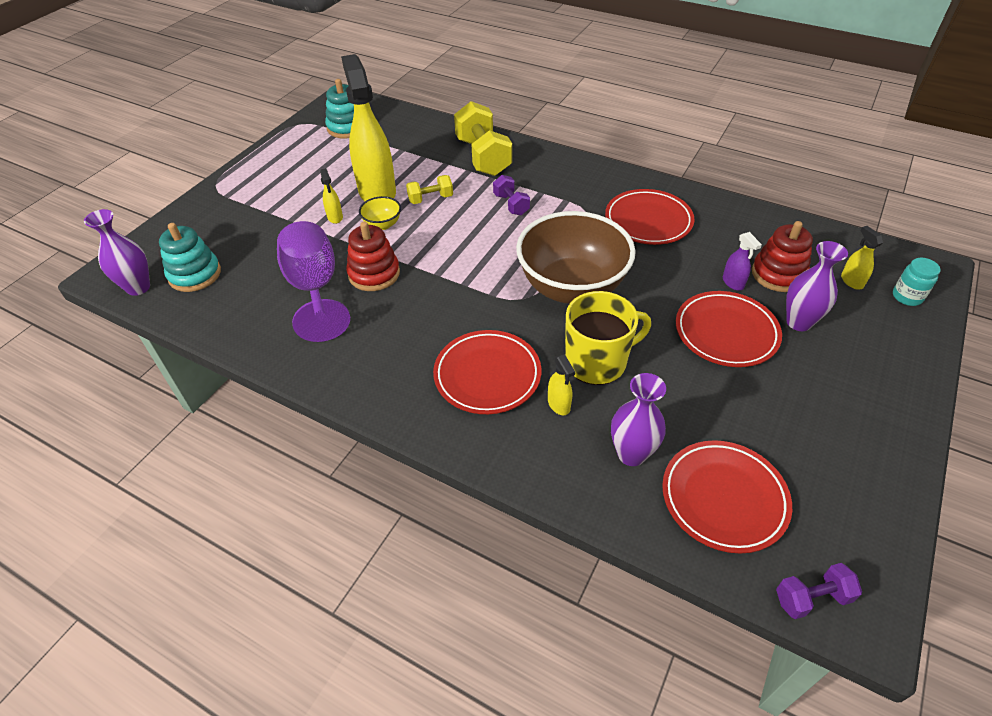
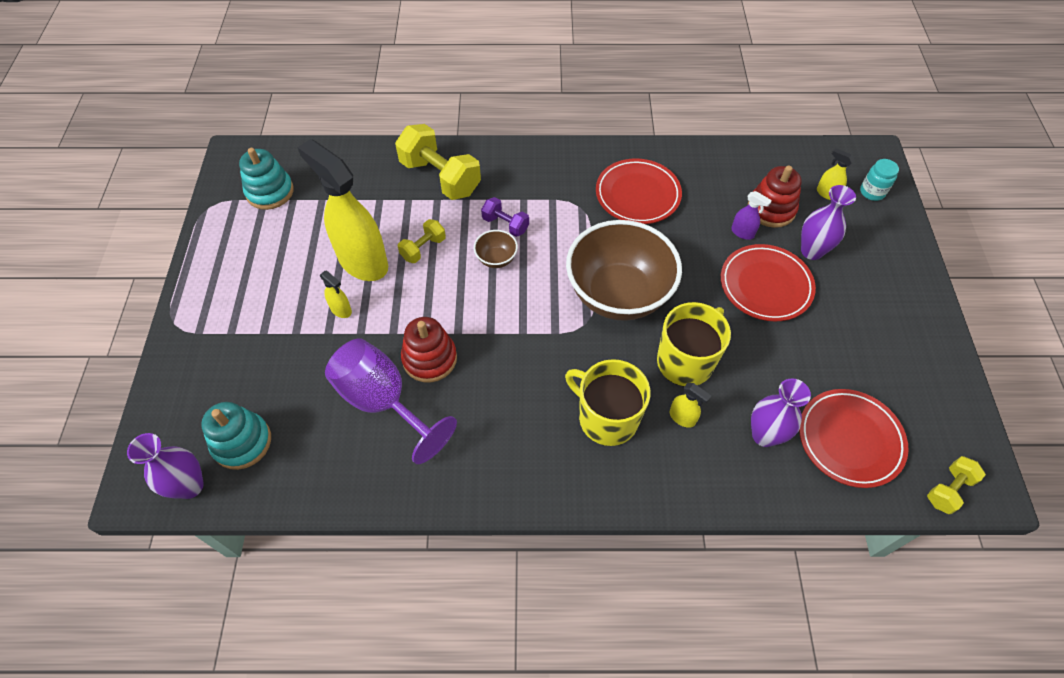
camera: 30 degrees left, 10 degrees up
yellow bowl [359,196,401,230] -> none
red plate [433,330,541,414] -> yellow mug [565,359,650,446]
purple dumbbell [776,563,862,619] -> yellow dumbbell [927,456,986,514]
none -> brown bowl [474,230,518,268]

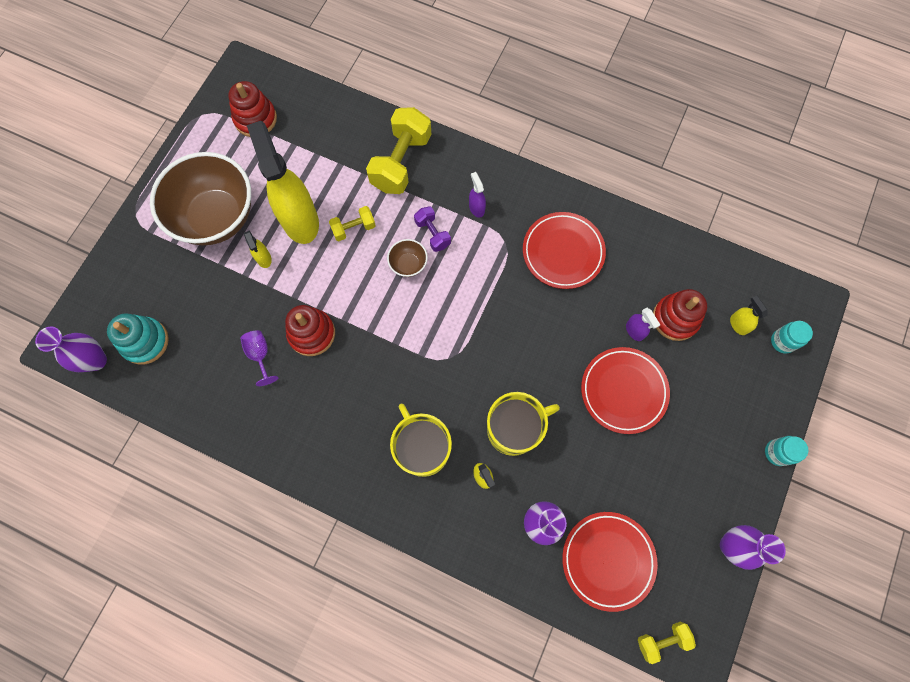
camera: 25 degrees right, 15 degrees up
turquoise stacking toy [239,148,294,210] -> red stacking toy [228,81,277,137]
purple goblet [325,339,457,464] -> purple goblet [240,330,278,386], size x0.47
yellow dumbbell [395,124,481,200] -> yellow dumbbell turned 45 degrees clockwise [366,107,431,194]
brown bowl [566,220,682,321] -> brown bowl moved to [150,152,251,245]
purple vase [801,185,856,260] -> purple vase moved to [720,525,786,570]
none -> purple spray bottle [469,172,486,218]
none -> turquoise jar [765,436,808,466]

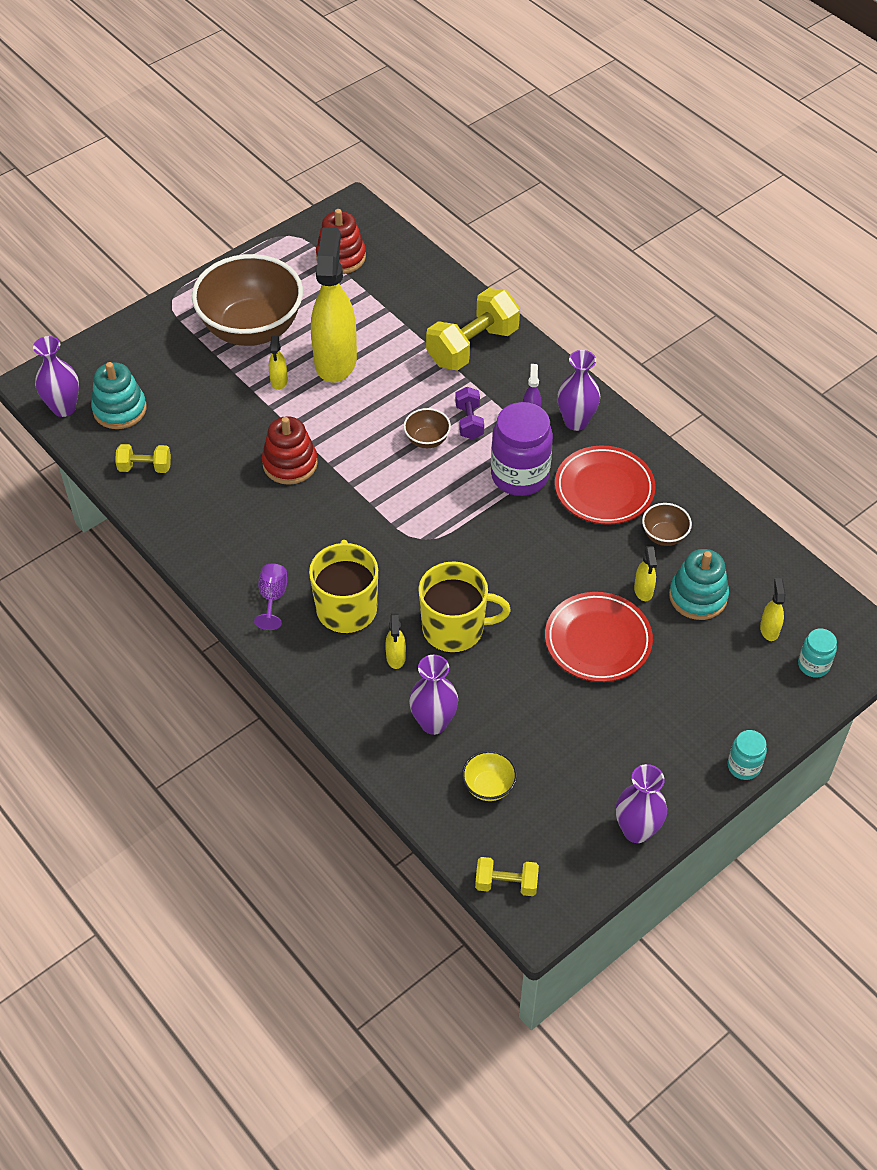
camera: 25 degrees right, 20 degrees down
purple goblet [240,330,278,386] -> purple goblet moved to [254,564,287,630]
yellow dumbbell [329,206,376,241] -> yellow dumbbell moved to [115,444,171,473]
red plate [562,512,658,612] -> yellow bowl [462,750,517,801]
purple spray bottle [626,308,660,341] -> yellow spray bottle [634,546,657,601]
red stacking toy [653,289,707,341] -> turquoise stacking toy [669,549,729,620]
none -> purple jar [491,402,553,496]
none -> purple vase [558,350,600,431]
none -> brown bowl [642,503,692,546]

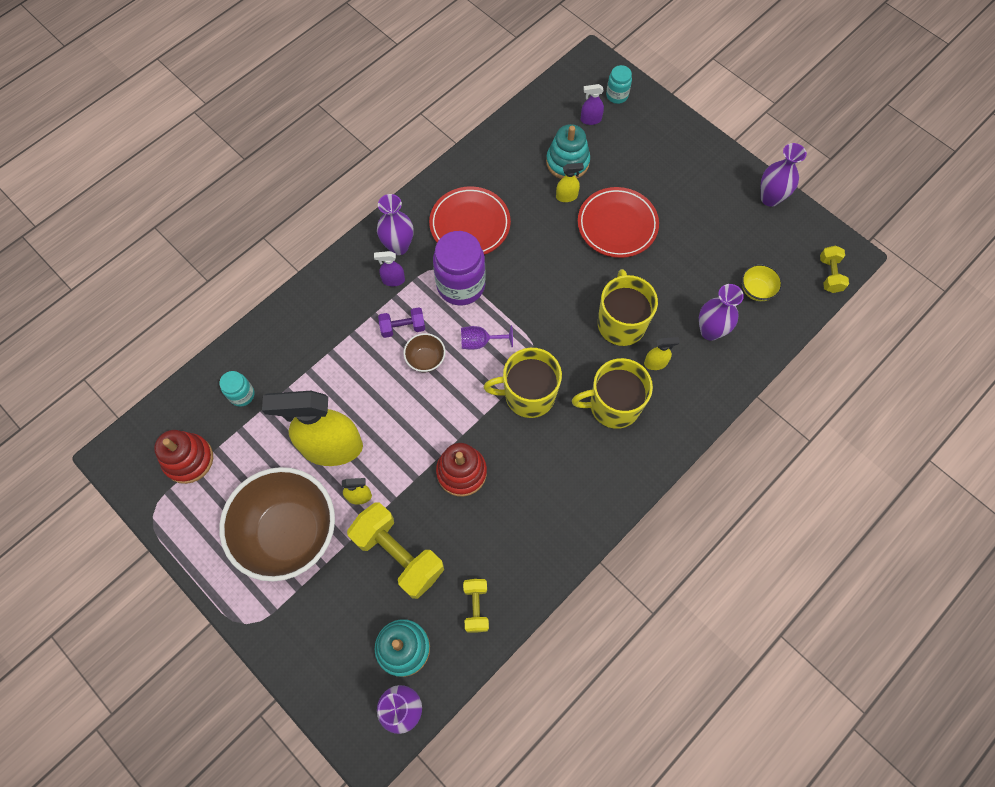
camera: 95 degrees left, 15 degrees up
purple goblet [254,564,287,630] -> purple goblet moved to [461,325,513,350]
yellow dumbbell [426,288,520,371] -> yellow dumbbell moved to [347,503,444,599]
brown bowl [642,503,692,546] -> none
turquoise jar [727,730,767,780] -> turquoise jar moved to [219,371,254,407]
yellow spray bottle [760,578,785,641] -> purple spray bottle [581,84,604,125]
none -> yellow mug [484,348,562,418]

